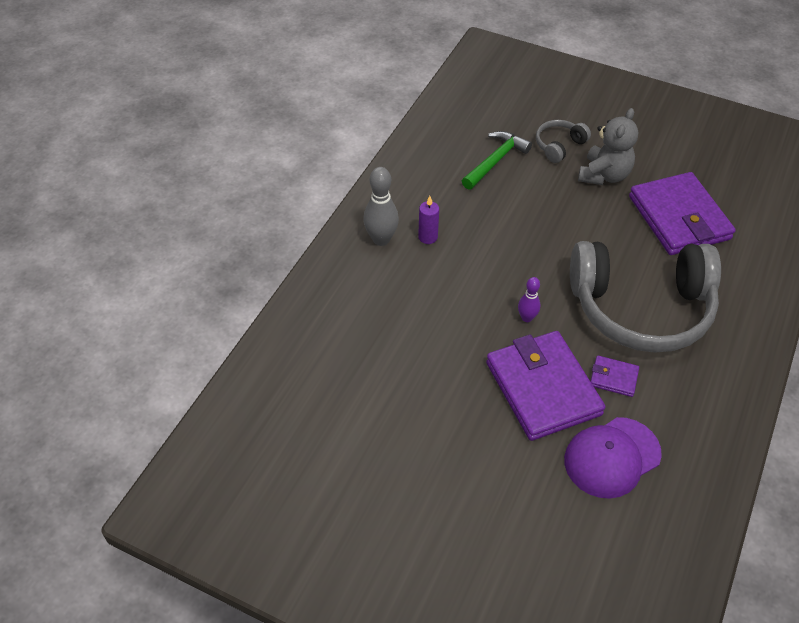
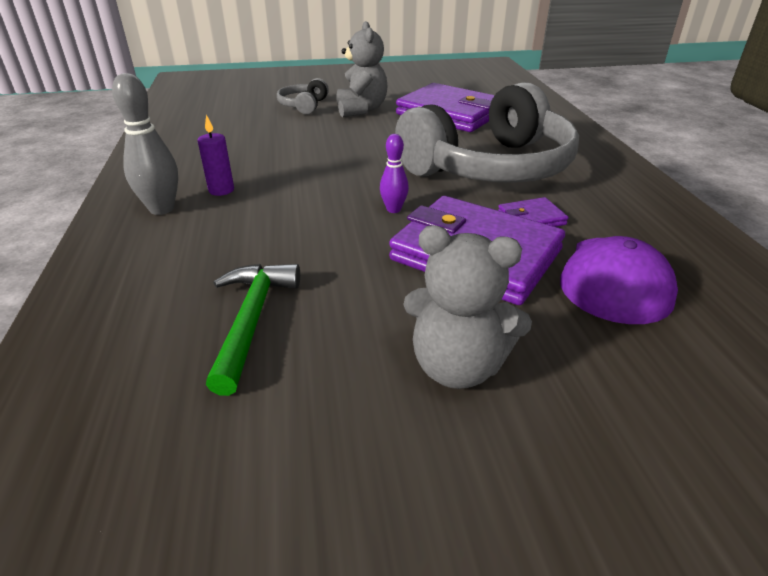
camera: 35 degrees left, 15 degrees down
green hammer [462,131,532,190] -> green hammer moved to [206,264,300,396]
none -> grey teddy bear [403,225,532,389]

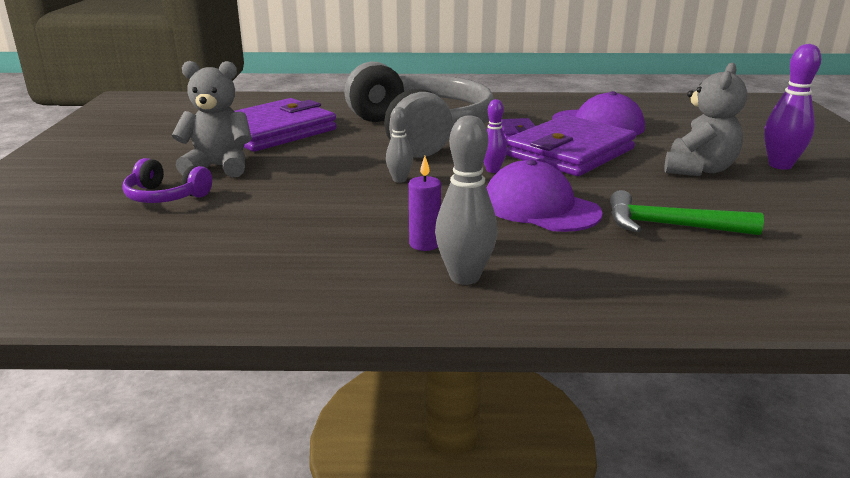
camera: 80 degrees left, 10 degrees down
grey headphones [277,78,329,115] -> purple headphones [123,158,212,203]
none -> grey bowling pin [386,107,413,183]
none -> purple cap [486,160,603,232]
none -> purple bowling pin [764,44,821,170]

